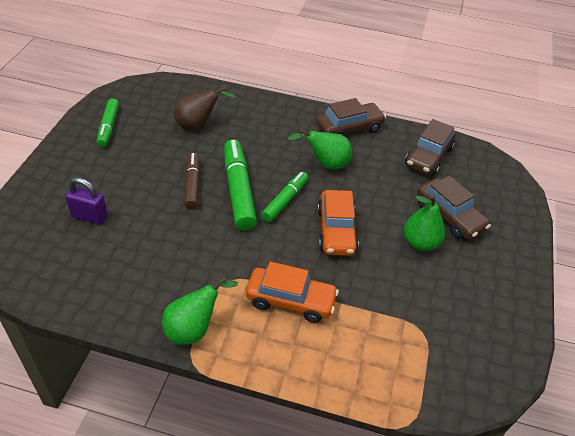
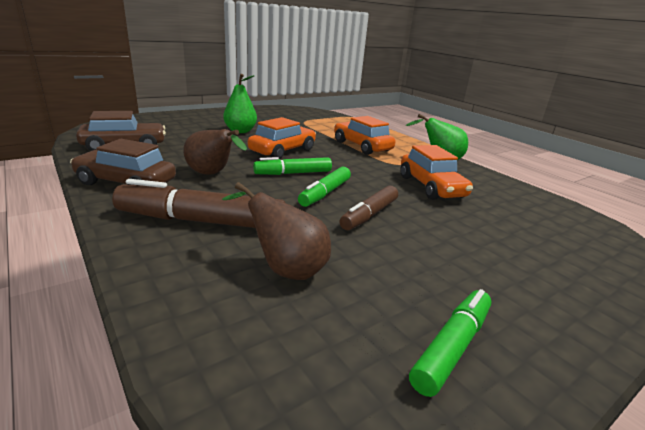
camera: 140 degrees left, 20 degrees down
purple padlock [65,177,108,224] -> none
green marker [224,139,257,230] -> green marker [298,167,351,207], size x0.63
green pear [287,129,352,170] -> brown pear [183,129,247,175]
brown car [417,175,491,240] -> none
none -> brown marker [112,179,285,228]
none -> orange car [400,145,473,200]

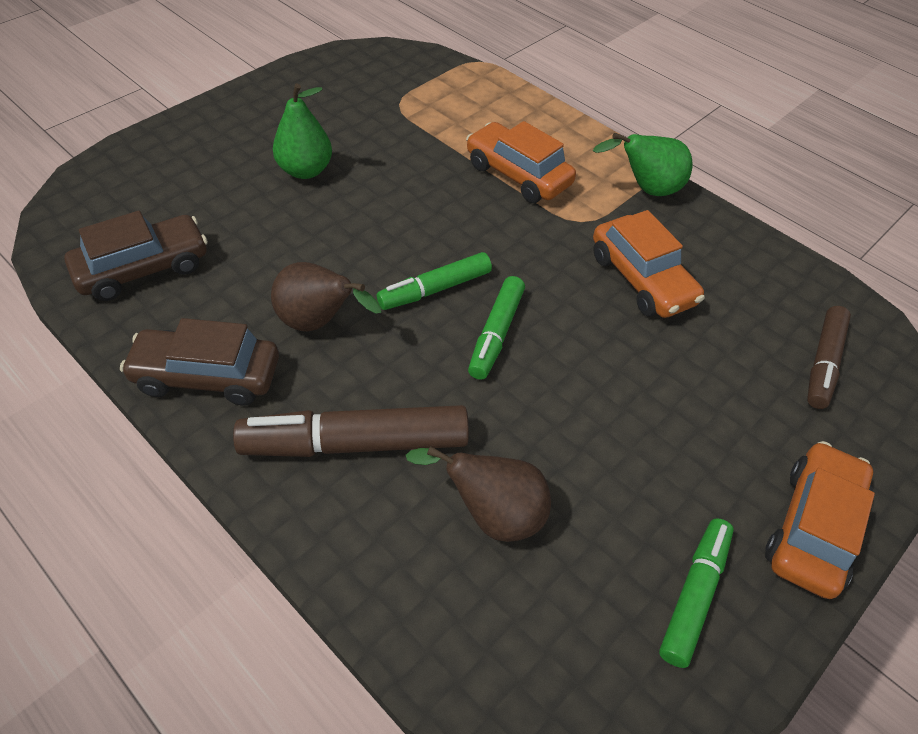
camera: 10 degrees left, 25 degrees up
orange car [248,117,316,159] -> orange car moved to [765,441,875,599]
brown marker [339,185,398,230] -> brown marker moved to [807,306,851,409]

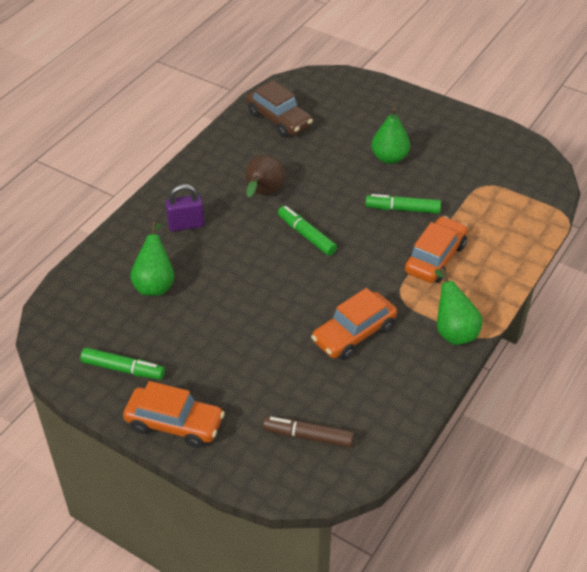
camera: 80 degrees right, 5 degrees down
brown car [120,318,279,405] -> none
brown marker [233,405,469,457] -> purple padlock [166,184,205,231]
brown pear [406,446,551,542] -> green pear [130,222,174,296]
green marker [468,276,525,380] -> green marker moved to [365,194,441,214]

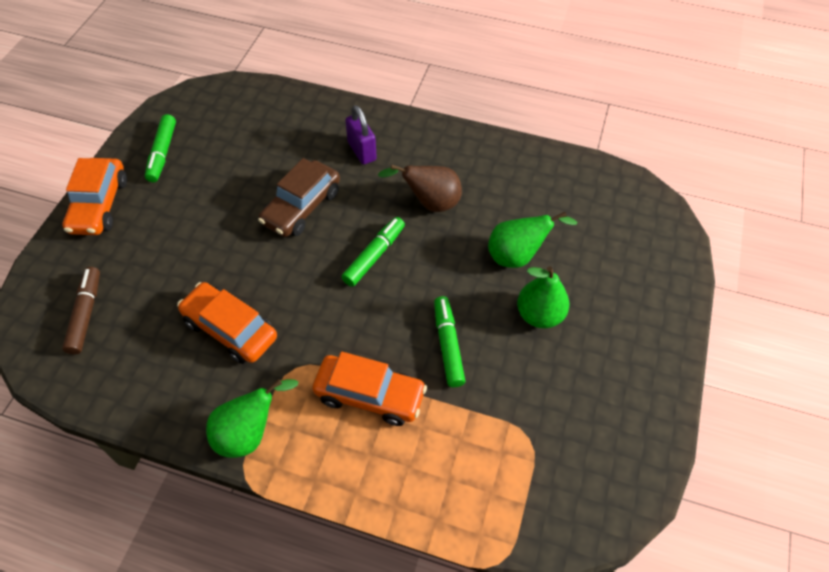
camera: 75 degrees right, 10 degrees up
green pear [130,222,174,296] -> green pear moved to [488,212,578,268]
brown car [246,80,313,137] -> brown car moved to [258,158,340,237]

